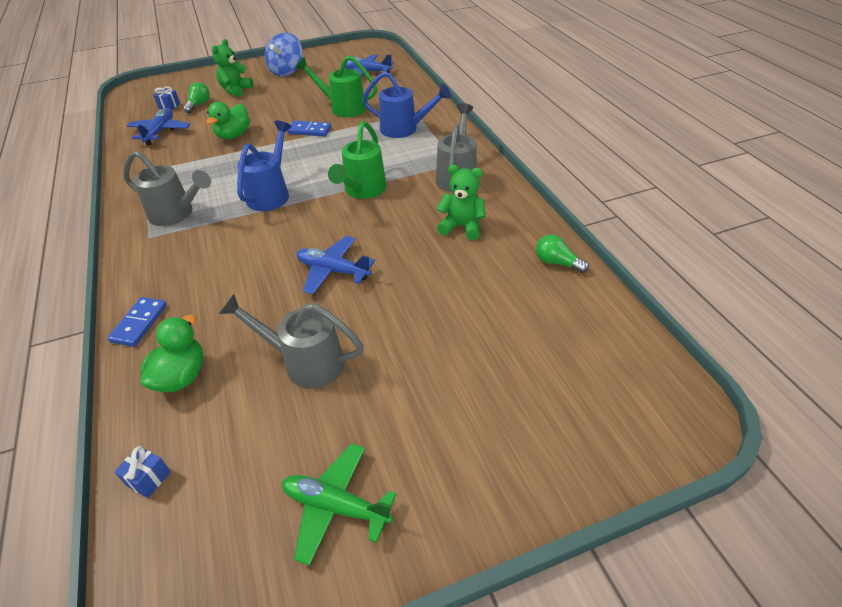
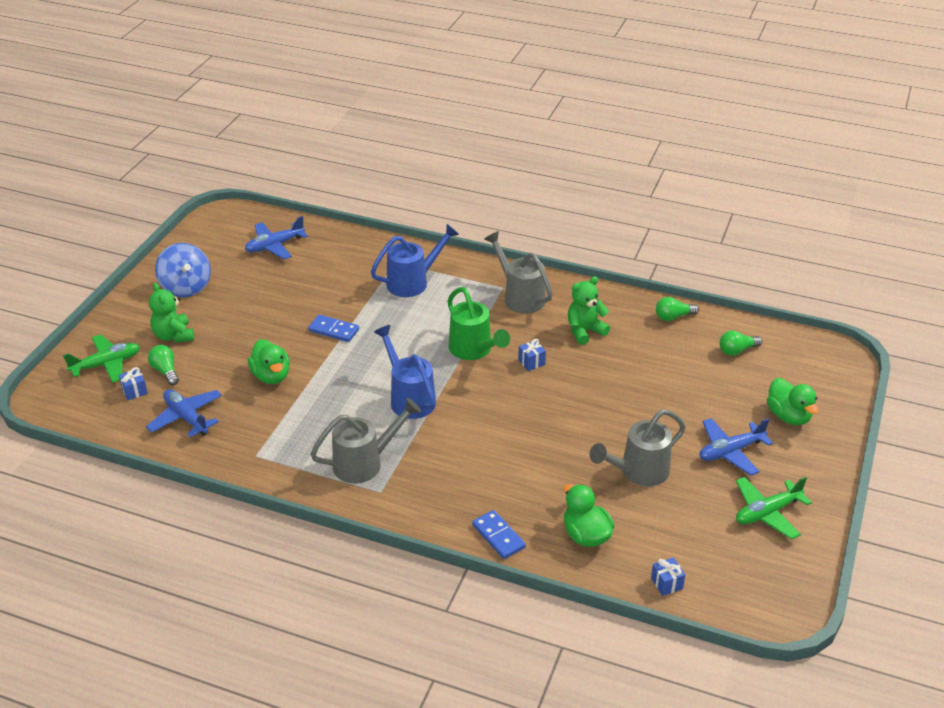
camera: 50 degrees left, 5 degrees down
blue domino [287,120,331,136] -> blue domino turned 60 degrees clockwise [308,315,359,342]
green watering can [295,56,377,117] -> none
blue plane [297,236,375,294] -> blue plane moved to [699,418,773,476]
none -> green plane [63,334,140,383]
none -> blue gift [518,339,546,371]
none -> green light bulb [719,330,762,356]
none -> green duck [767,378,819,425]

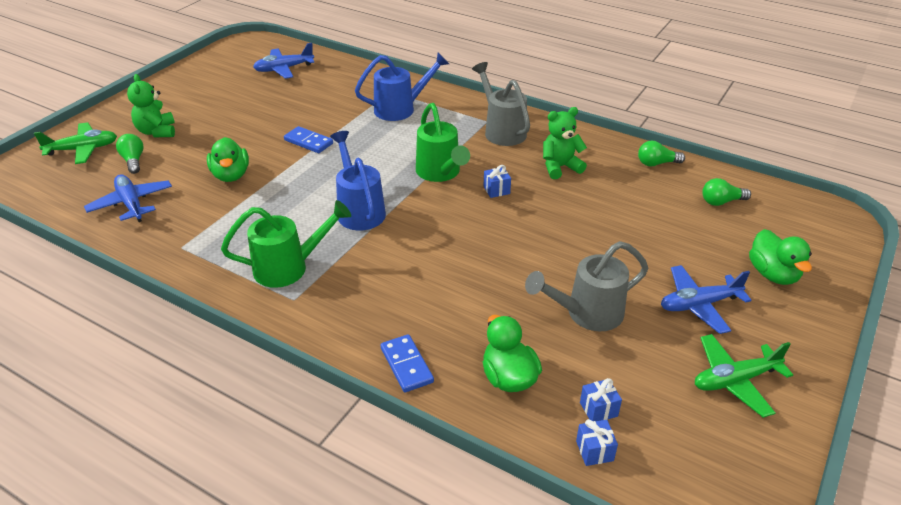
camera: 10 degrees right, 0 degrees up
blue gift [119,367,148,400] -> blue gift moved to [580,378,622,421]
blue spinning top [155,243,211,297] -> none
grey watering can [310,398,421,483] -> green watering can [221,200,351,288]

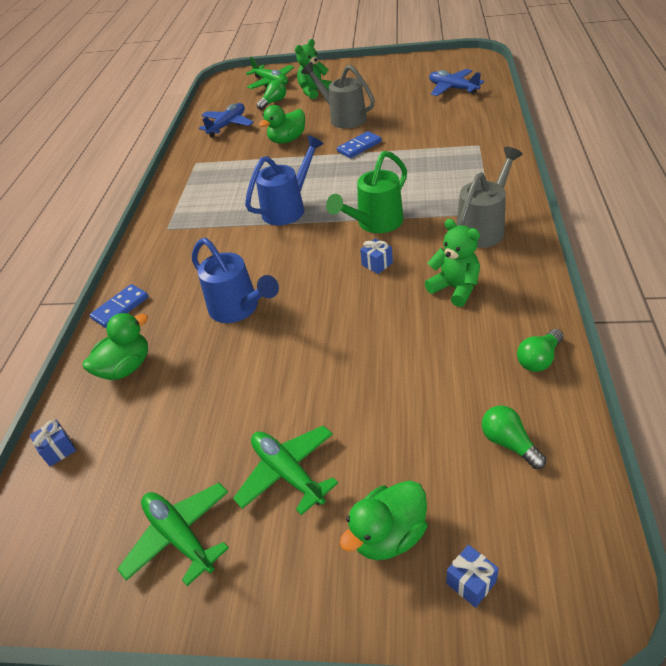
camera: 70 degrees right, 5 degrees up
green watering can [221,200,351,288] -> none
blue domino [284,126,333,153] -> blue domino turned 45 degrees clockwise [337,131,382,158]
blue watering can [355,52,449,121] -> blue watering can moved to [192,238,279,323]
grey watering can [525,241,648,331] -> grey watering can moved to [301,62,375,129]
blue gift [580,378,622,421] -> blue gift moved to [446,545,499,608]
green light bulb [638,141,685,166] -> green light bulb turned 105 degrees counterclockwise [517,329,564,372]
blue plane [661,265,752,334] -> green plane [233,425,338,515]

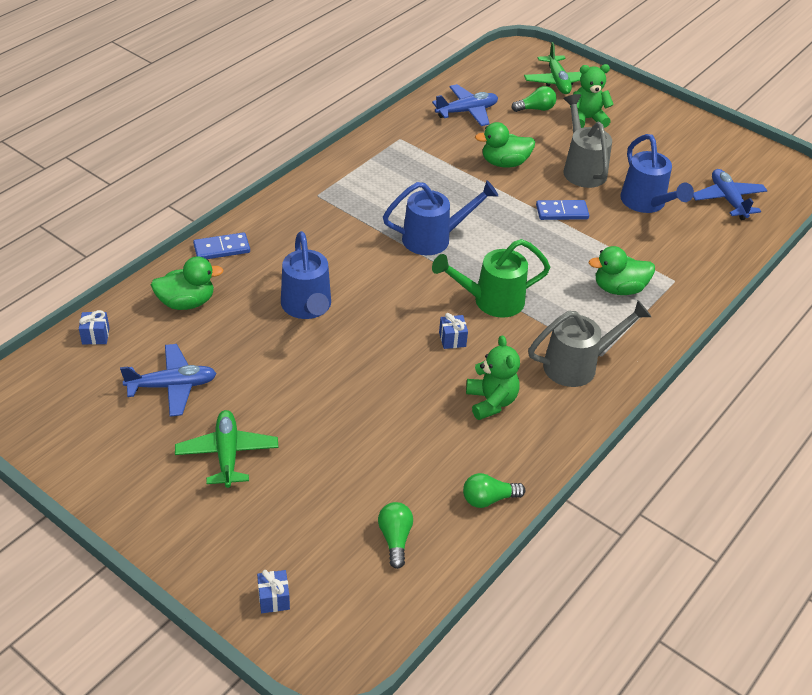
camera: 25 degrees right, 0 degrees up
green plane [117,483,229,586] -> none
green duck [340,481,427,560] -> green duck moved to [589,246,655,295]
none -> blue plane [120,344,217,417]
none -> blue watering can [620,134,694,213]

